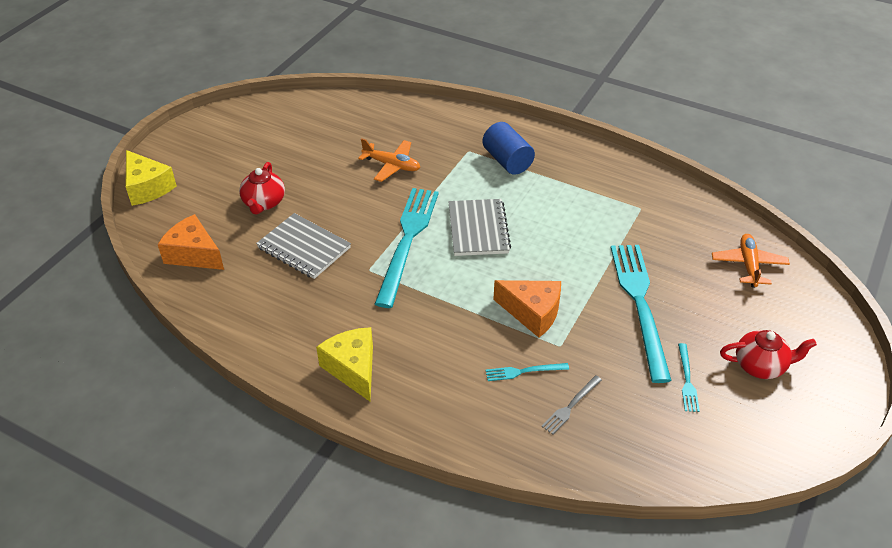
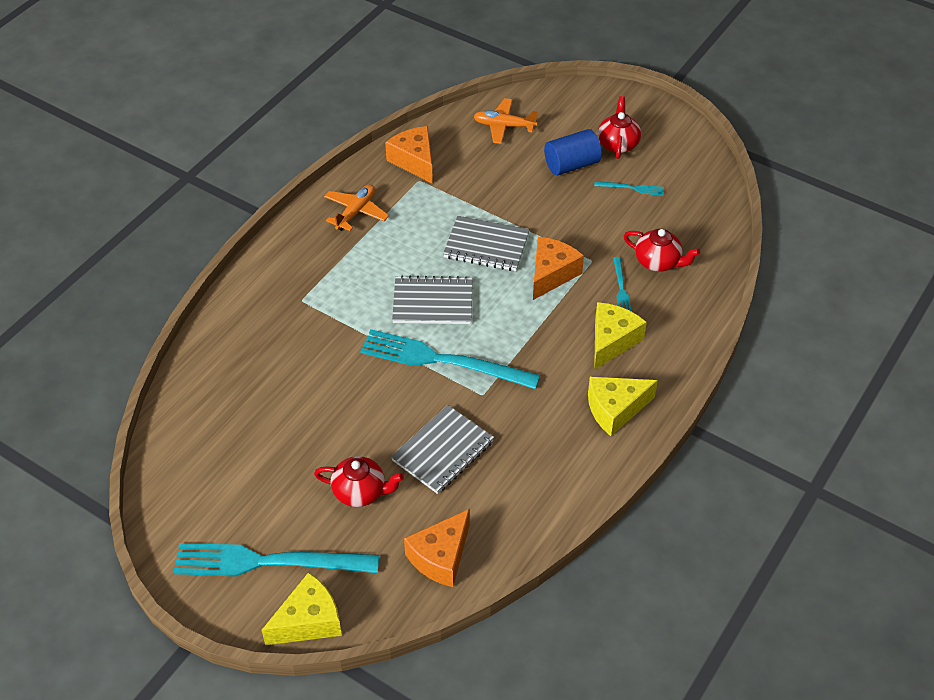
camera: 85 degrees left, 5 degrees up
orange plane [358,138,420,182] -> orange plane moved to [324,184,389,231]
blue cylinder [482,122,535,175] -> blue cylinder moved to [544,129,602,175]
grey fork [541,376,602,434] -> red teapot [624,229,700,272]
turquoise fork [611,245,672,383] -> turquoise fork moved to [173,543,379,576]
none -> orange cheese [385,126,433,184]
none -> grey notebook [443,216,530,271]
none -> yellow cheese [594,302,647,370]

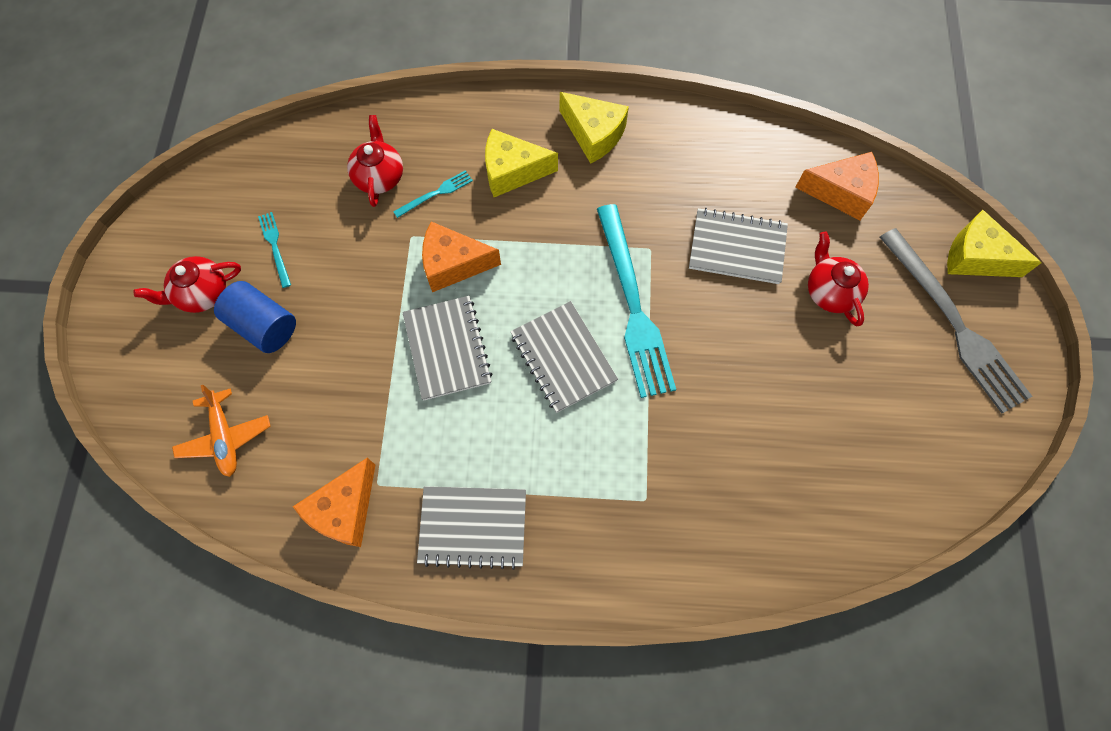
camera: 120 degrees left, 20 degrees up
turquoise fork [173,543,379,576] -> grey fork [880,228,1032,414]
orange plane [324,184,389,231] -> grey notebook [417,486,526,570]

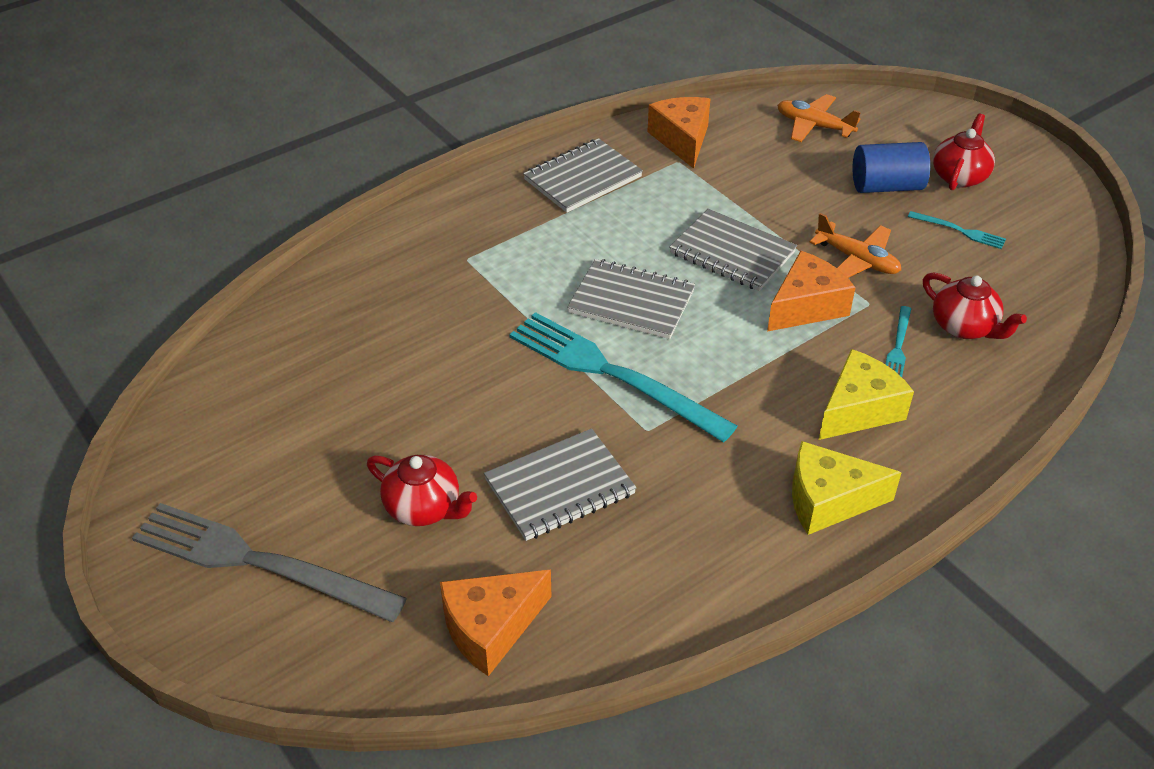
camera: 140 degrees right, 25 degrees down
yellow cheese [947,210,1042,277] -> none
none -> orange plane [810,213,901,278]

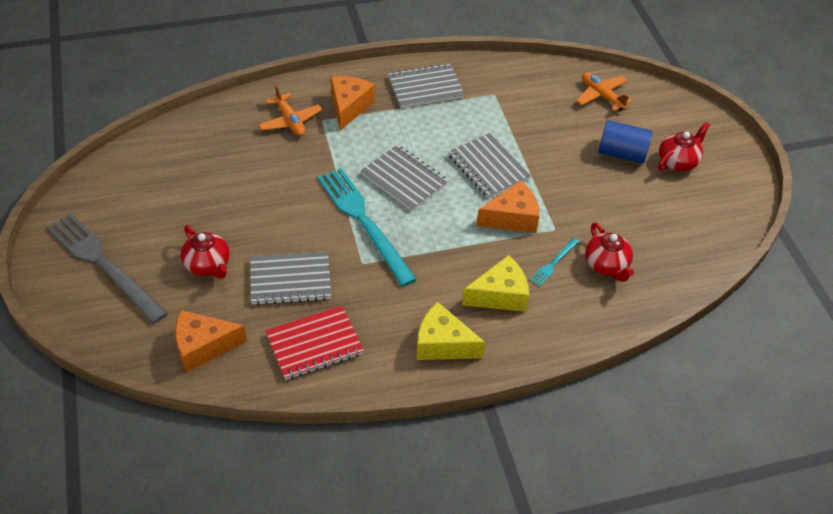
camera: 20 degrees right, 5 degrees up
orange cheese [647,97,710,169] -> orange cheese moved to [331,76,375,131]
orange plane [810,213,901,278] -> orange plane moved to [258,85,322,136]
turquoise fork [908,211,1006,249] -> none
none -> red notebook [265,306,364,380]

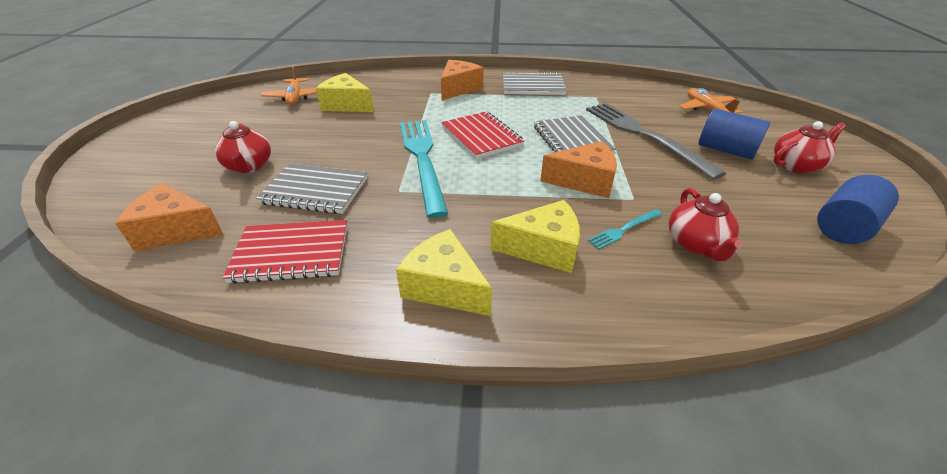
camera: 20 degrees right, 10 degrees down
grey fork [46,213,168,324] -> grey fork moved to [586,103,726,180]
orange plane [258,85,322,136] -> orange plane moved to [261,66,317,105]
grey notebook [361,145,448,211] -> red notebook [441,111,524,159]
none -> yellow cheese [316,73,374,112]
none -> blue cylinder [817,175,899,244]

